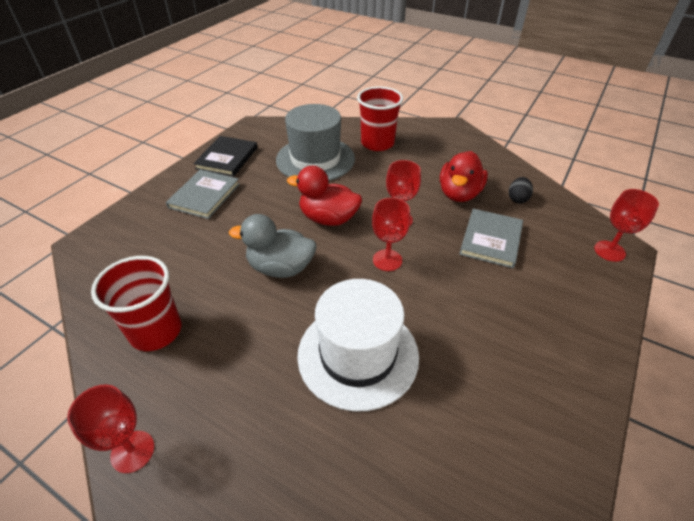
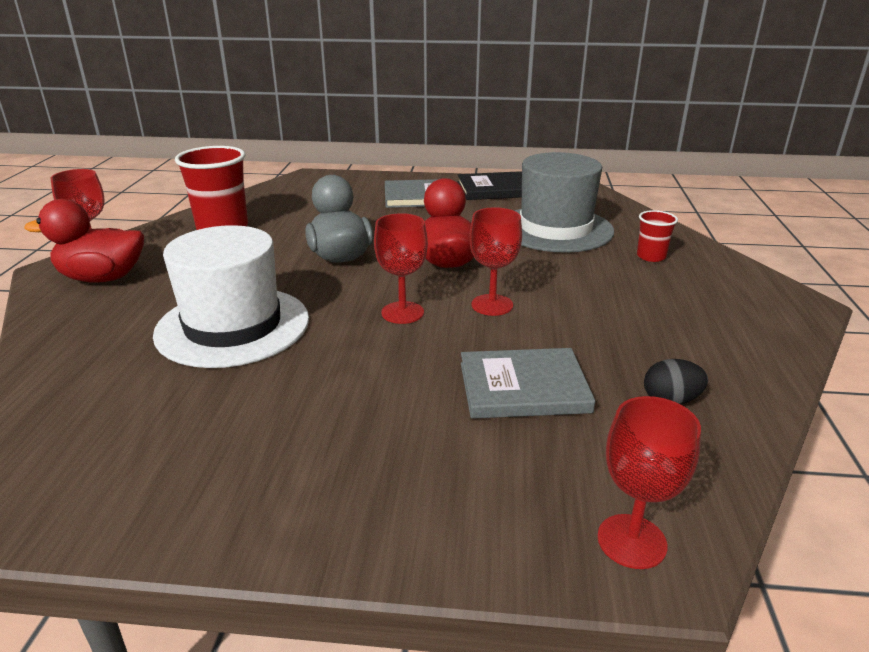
camera: 65 degrees right, 15 degrees down
red cup [357,86,403,151] -> red cup [637,210,678,262], size x0.52
red duck [440,151,488,202] -> red duck moved to [24,199,144,283]

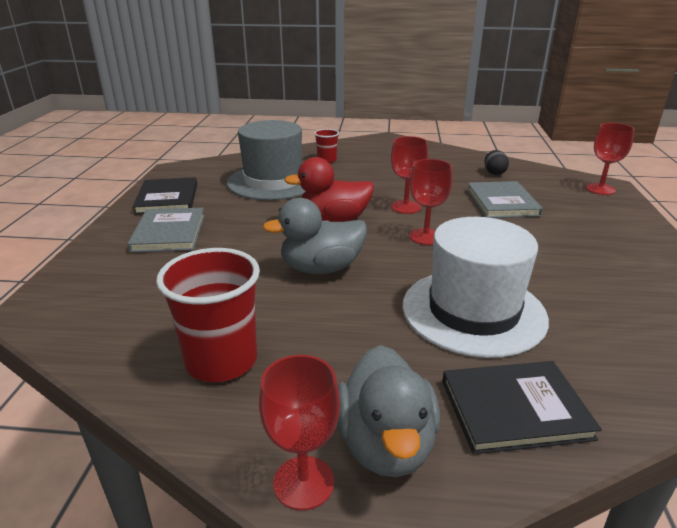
camera: 90 degrees left, 0 degrees up
red duck [24,199,144,283] -> grey duck [337,345,440,477]
none -> black book [442,361,602,454]

